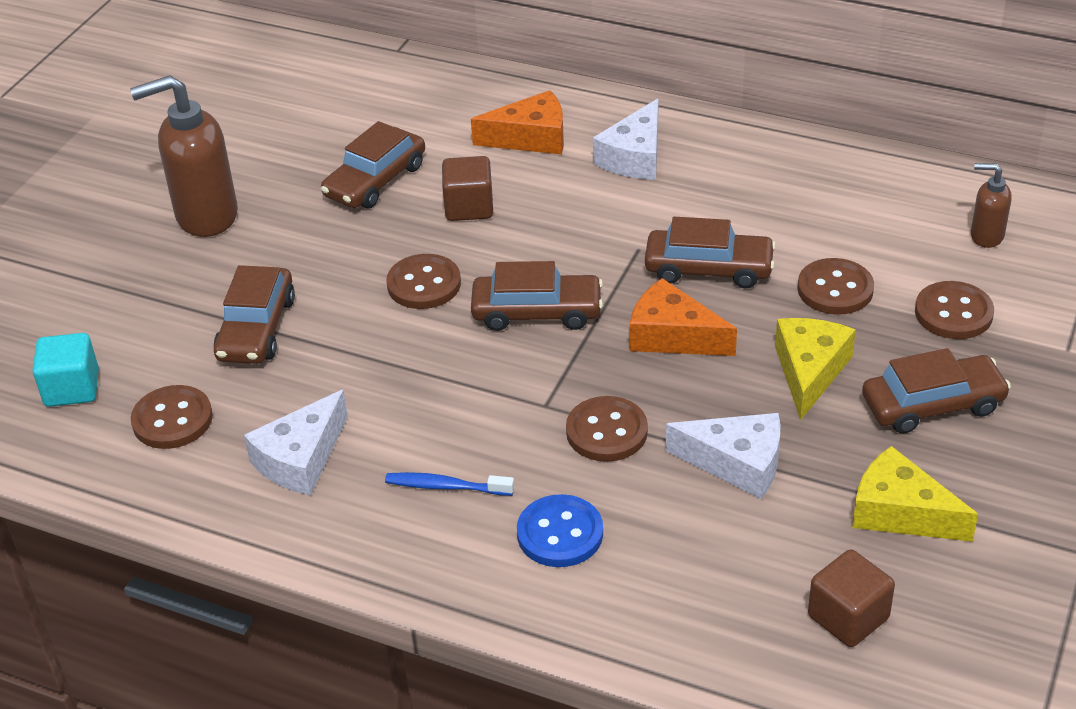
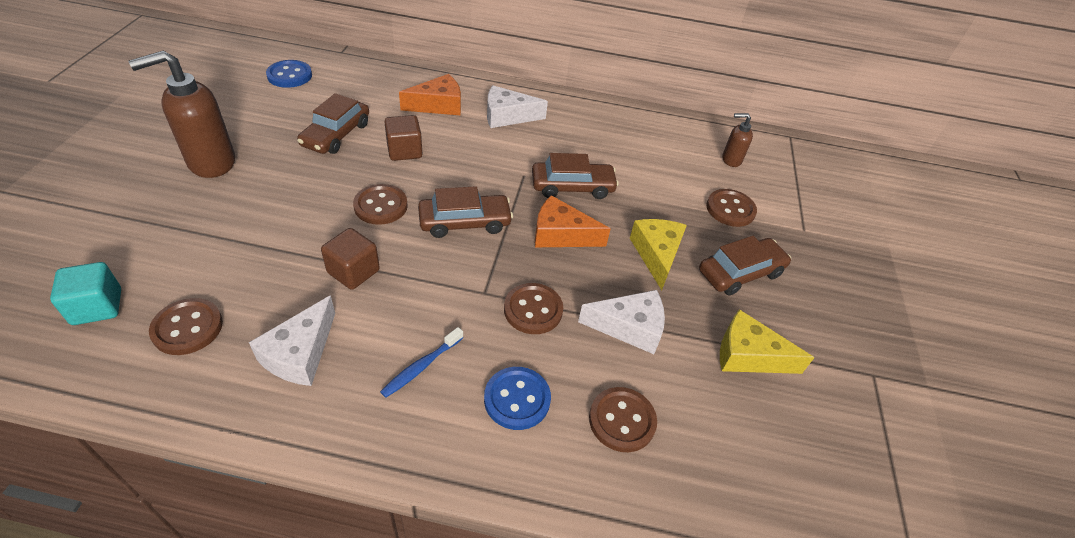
camera: 20 degrees left, 5 degrees up
brown car [214,265,295,364] -> none
blue toothbrush [385,472,514,496] -> blue toothbrush turned 45 degrees counterclockwise [380,327,463,398]
white cheese [593,98,659,180] -> white cheese turned 75 degrees clockwise [487,85,548,128]
brown button [797,258,874,315] -> brown button moved to [589,387,657,452]
brown cube [808,549,895,647] -> brown cube moved to [321,228,380,290]
none -> blue button [266,60,312,88]

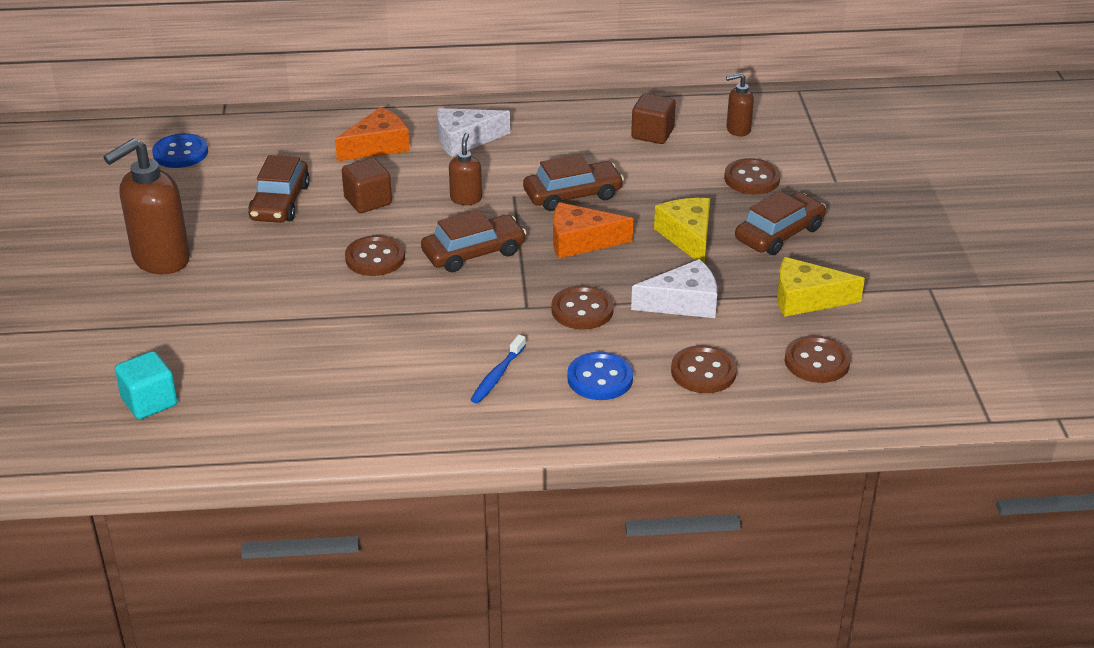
camera: 10 degrees left, 10 degrees down
brown button [149,298,223,355] -> brown button moved to [785,335,851,383]
white cheese [249,295,335,386] -> none
brown cube [321,228,380,290] -> brown cube moved to [631,93,676,144]
none -> brown soap dispenser [449,133,482,205]

